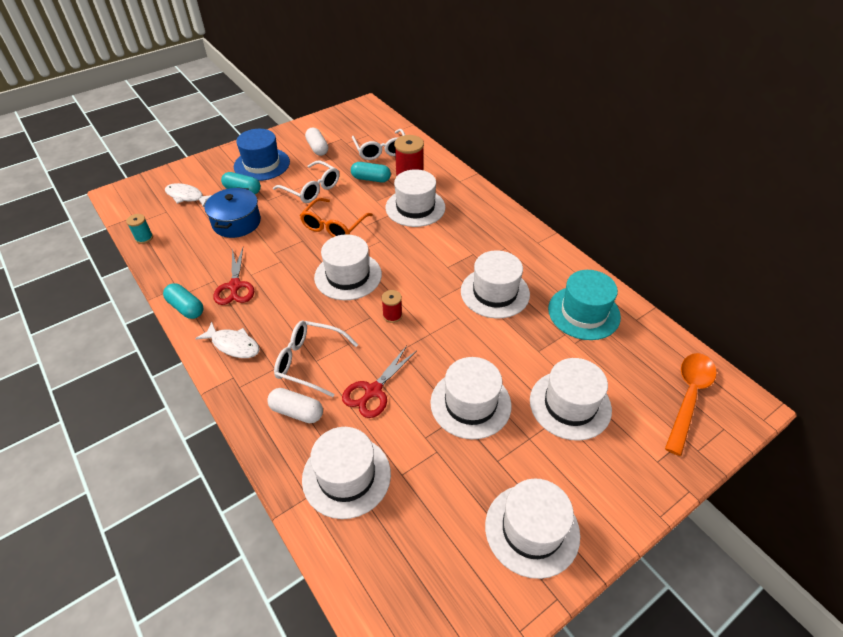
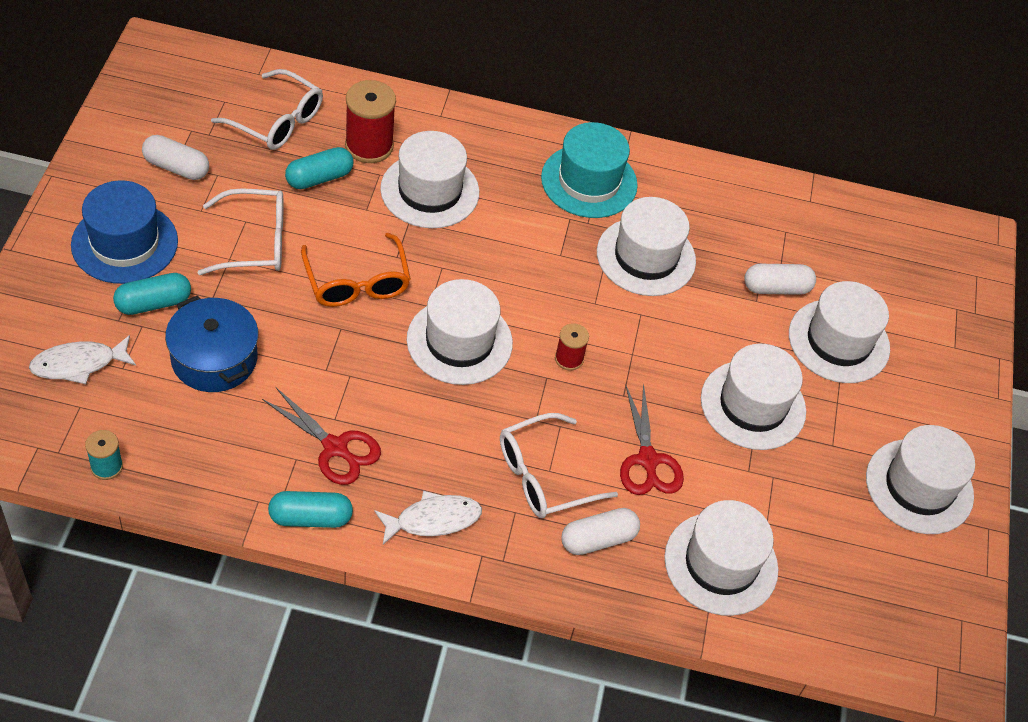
camera: 50 degrees left, 5 degrees up
turquoise hat [548,270,621,340] -> turquoise hat moved to [541,122,638,218]
orange spoon [665,353,716,456] -> none
none -> white capsule [744,264,816,295]

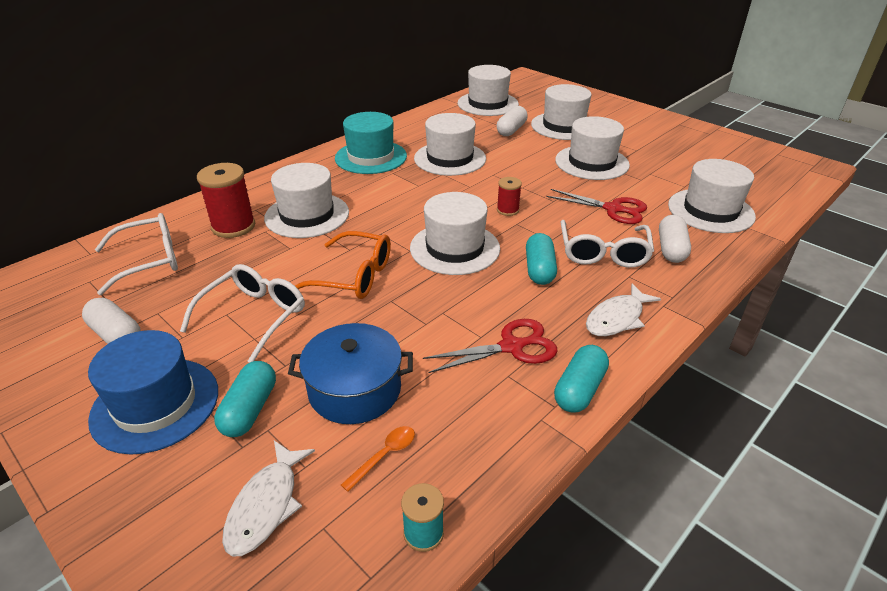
camera: 50 degrees left, 15 degrees down
white capsule [142,135,209,180] -> white capsule turned 75 degrees clockwise [82,298,141,344]
turquoise capsule [285,147,353,189] -> turquoise capsule moved to [526,233,557,285]
white fish [374,491,482,545] -> white fish turned 150 degrees counterclockwise [586,284,661,336]
white hat [866,425,975,534] -> white hat moved to [457,65,519,116]
none -> orange spoon [341,426,415,492]

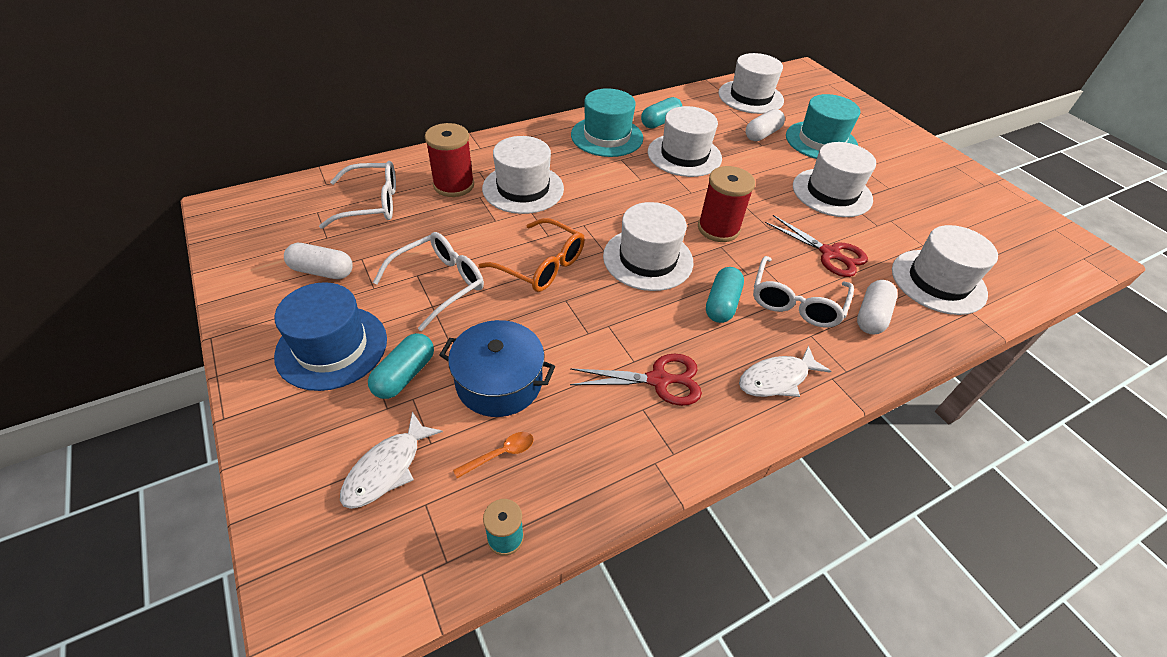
camera: 15 degrees right, 10 degrees up
white capsule [82,298,141,344] -> white capsule turned 45 degrees counterclockwise [284,243,353,279]
red spool [497,177,522,216] -> red spool [698,166,755,242], size x1.82
white hat [531,84,592,140] -> turquoise hat [786,94,861,159]
turquoise capsule [554,345,609,413] -> turquoise capsule moved to [641,97,682,129]

